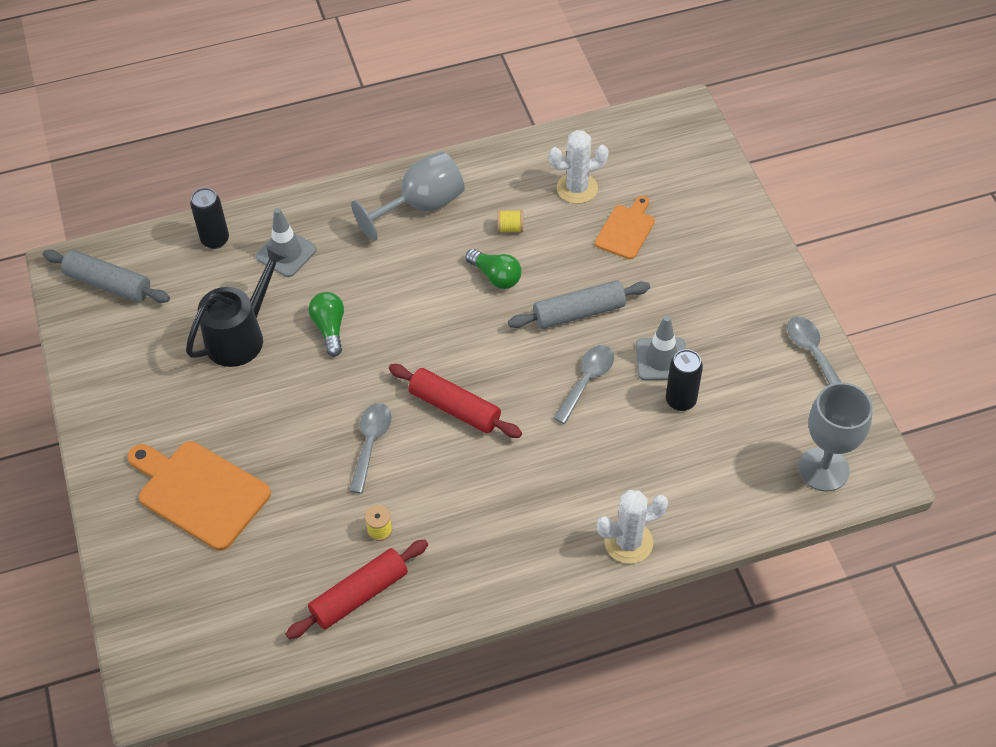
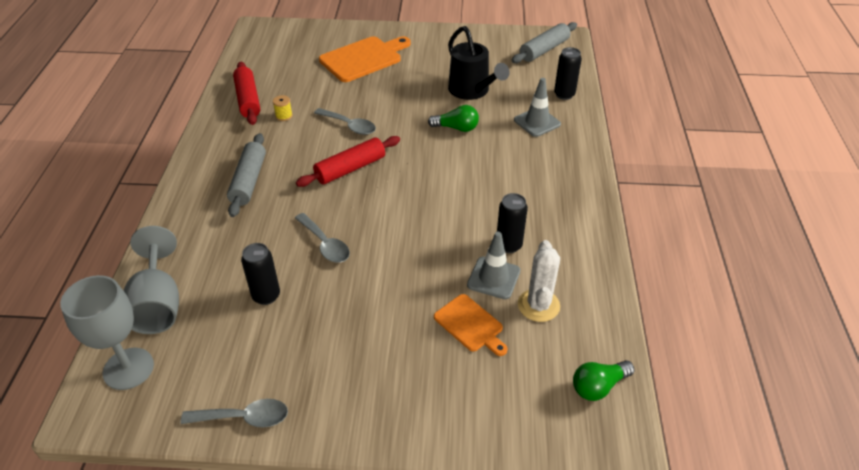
camera: 110 degrees right, 10 degrees down
grey goblet [351,151,465,241] -> grey goblet moved to [124,226,179,334]
green light bulb [465,249,521,289] -> green light bulb moved to [573,360,635,401]
yellow spool [497,210,523,233] -> black can [497,193,528,253]
grey rolling pin [508,280,650,329] -> grey rolling pin moved to [227,133,266,217]
white cactus [597,490,668,564] -> none
grey traffic cone [636,315,686,380] -> grey traffic cone moved to [467,232,521,299]

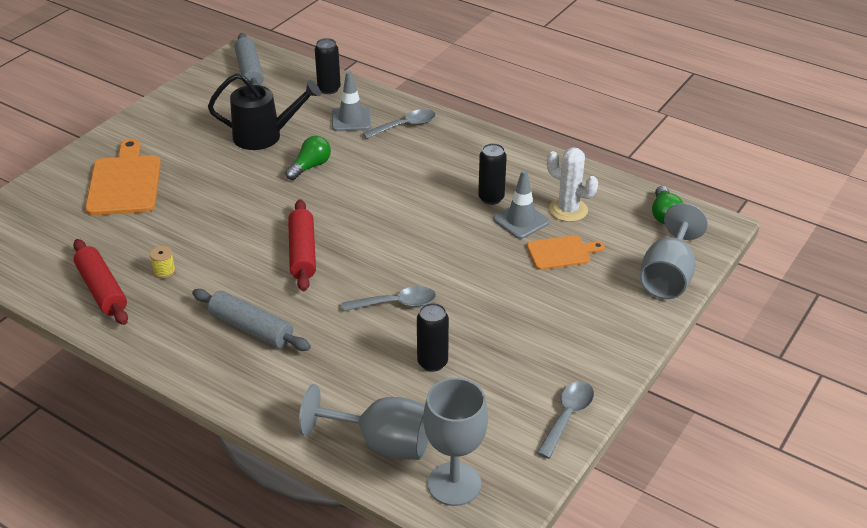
camera: 60 degrees left, 5 degrees down
red rolling pin [233,62,260,125] -> red rolling pin turned 45 degrees clockwise [73,239,128,325]
grey spoon [314,108,376,135] -> grey spoon moved to [363,109,436,139]
none -> grey goblet [640,203,708,299]

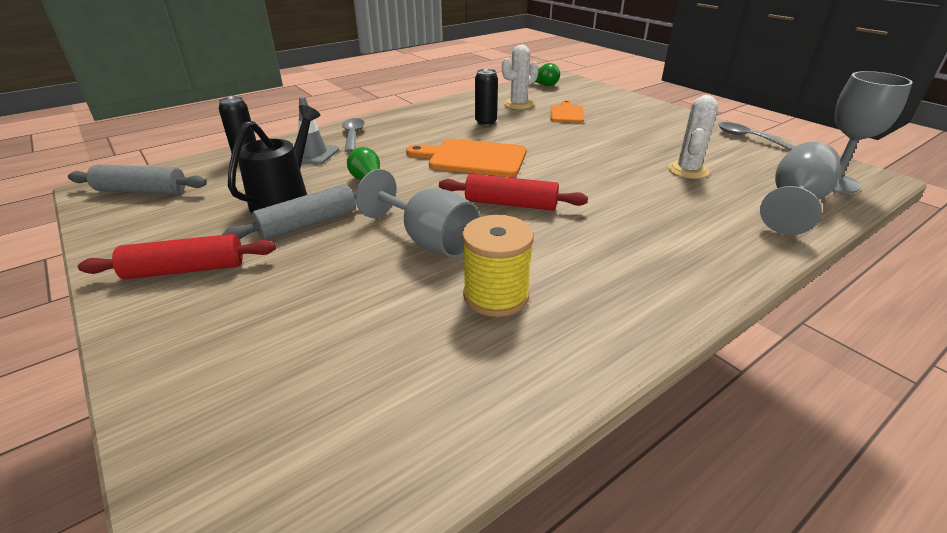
camera: 70 degrees left, 5 degrees down
red rolling pin [73,239,128,325] -> red rolling pin moved to [78,234,276,279]
orange cutting board [85,139,161,216] -> orange cutting board moved to [406,139,527,177]
yellow spool [150,246,176,279] -> yellow spool [462,215,534,317], size x2.21
grey rolling pin [192,289,311,351] -> grey rolling pin moved to [222,184,356,240]
grey spoon [342,286,436,311] -> none
black can [417,303,449,372] -> white cactus [668,95,718,179]
grey traffic cone [493,170,549,239] -> none
grey goblet [640,203,708,299] -> grey goblet moved to [356,169,480,258]

